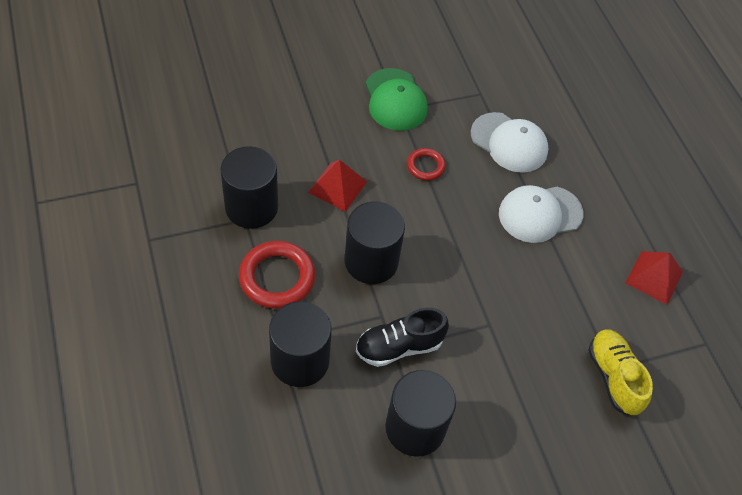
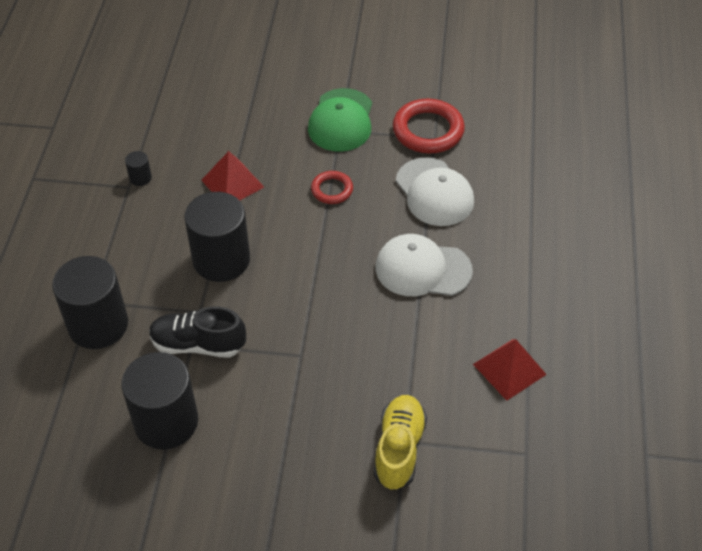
camera: 30 degrees right, 5 degrees down
black cylinder [220,146,278,229] -> black cylinder [125,151,152,186], size x0.41
red ring [239,241,315,309] -> red ring moved to [393,99,465,153]

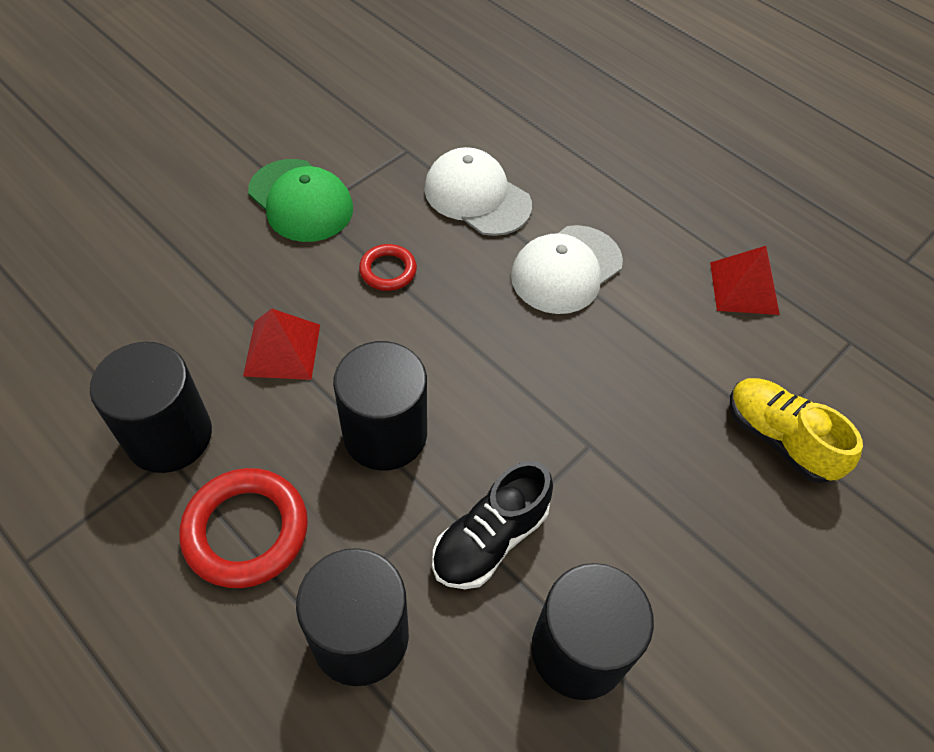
camera: 55 degrees left, 5 degrees up
black cylinder [125,151,152,186] -> black cylinder [90,342,212,473], size x2.42
red ring [393,99,465,153] -> red ring moved to [179,468,308,588]
white cap [396,158,474,226] -> white cap turned 150 degrees counterclockwise [424,147,532,236]

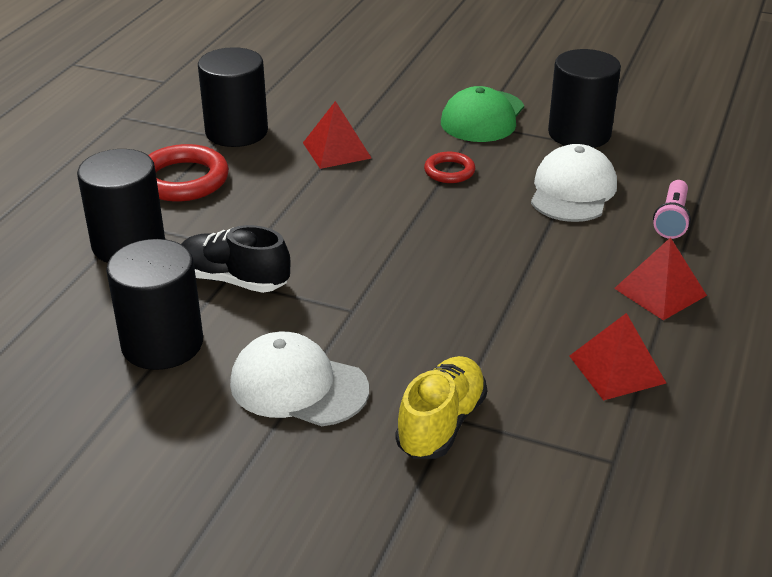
camera: 70 degrees right, 20 degrees down
black cylinder [333,341,427,471] -> black cylinder moved to [548,49,621,148]
white cap [511,225,623,314] -> white cap moved to [230,332,369,426]
none -> red pyramid [614,237,707,321]
none -> pink flashlight [653,180,691,239]

